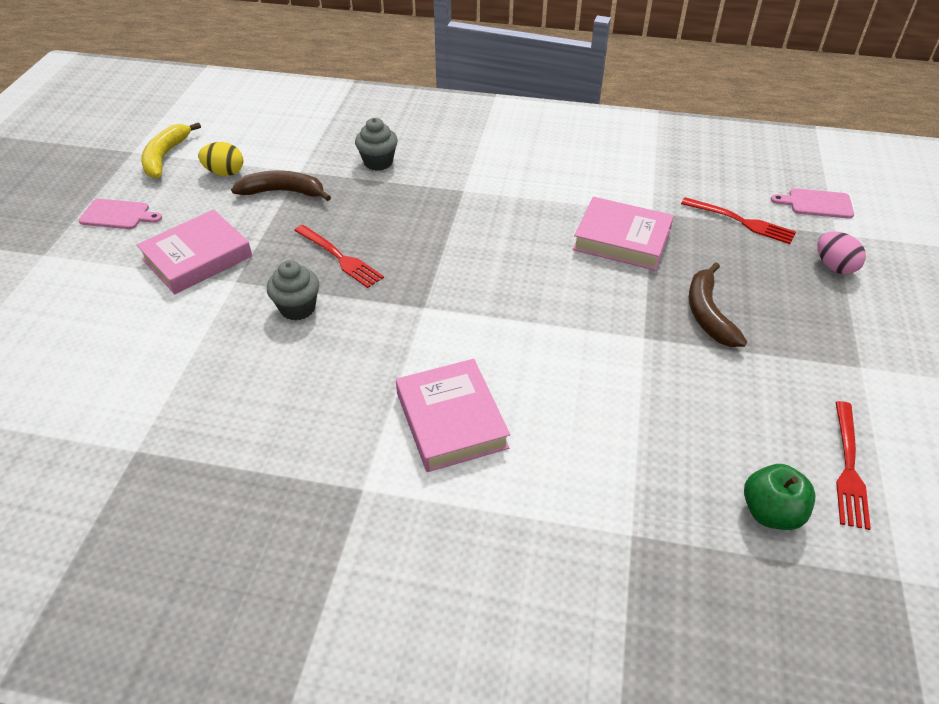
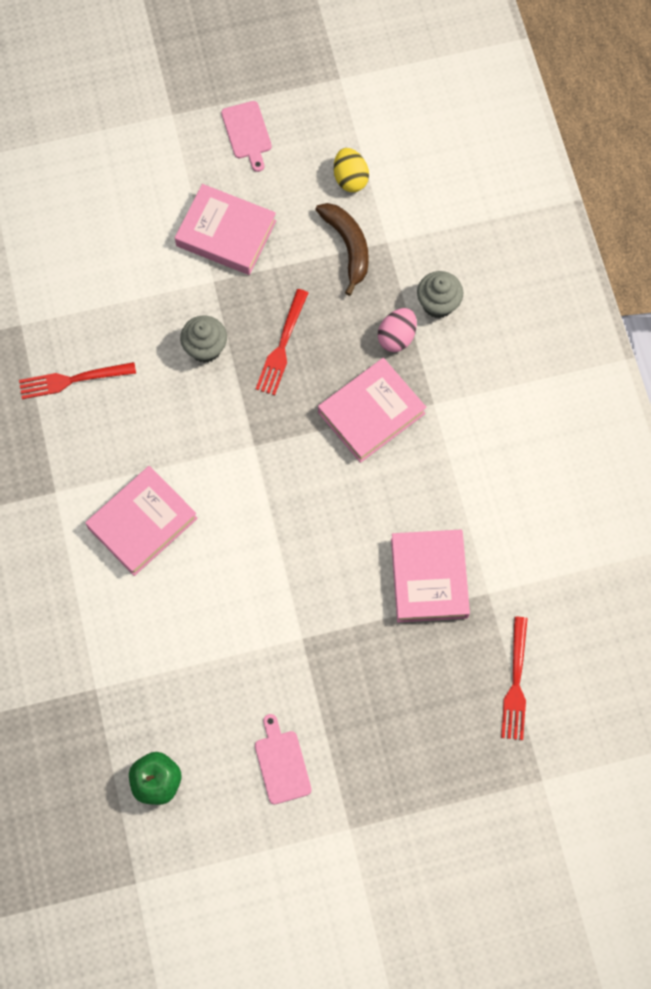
camera: 65 degrees right, 25 degrees up
yellow banana [141,122,201,179] -> none
brown banana [689,262,747,347] -> none
pink cutting board [771,188,854,219] -> pink cutting board moved to [255,714,312,804]
pink egg [817,232,866,275] -> pink egg moved to [378,308,417,352]
red fork [835,401,871,530] -> red fork moved to [19,362,136,399]
none -> pink book [318,358,427,463]

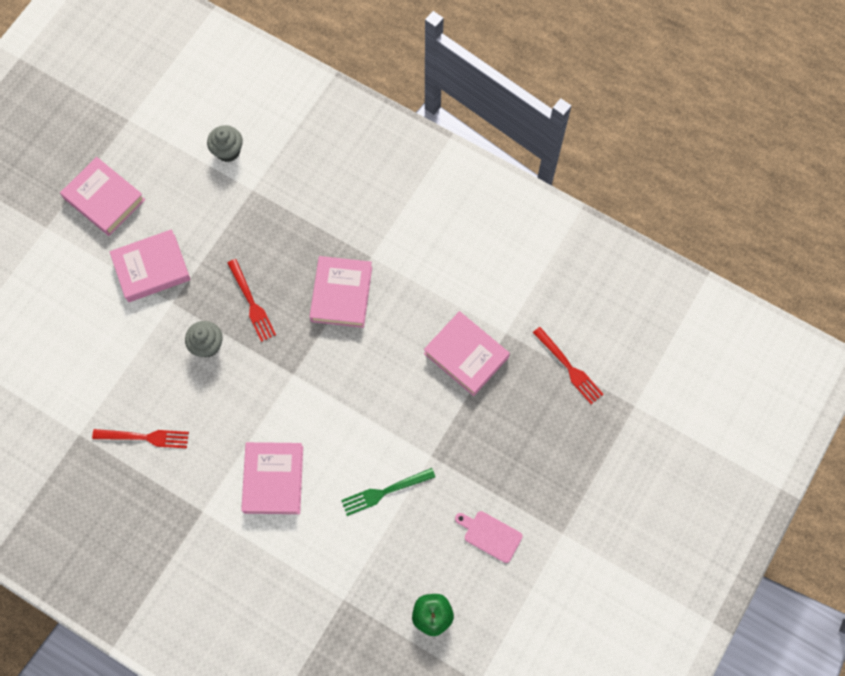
camera: 45 degrees left, 0 degrees up
red fork [19,362,136,399] -> red fork turned 120 degrees counterclockwise [92,429,189,448]
pink cutting board [221,101,272,172] -> pink book [60,157,145,236]
brown banana [315,203,369,296] -> none
yellow egg [334,148,369,192] -> none
pink egg [378,308,417,352] -> none
grey cupcake [417,271,463,318] -> grey cupcake moved to [207,125,243,162]
none -> green fork [341,468,435,516]

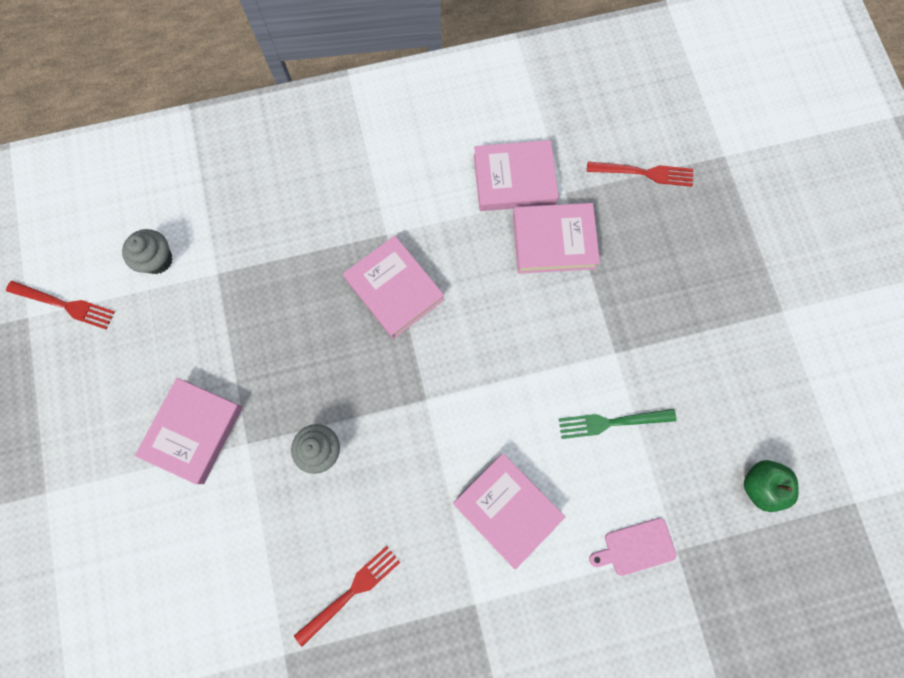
camera: 45 degrees left, 5 degrees up
pink book [60,157,145,236] -> pink book moved to [474,140,559,211]
red fork [227,259,276,342] -> red fork moved to [6,281,115,330]
green fork [341,468,435,516] -> green fork turned 60 degrees clockwise [559,409,676,439]
pink cutting board [455,511,523,563] -> pink cutting board moved to [589,518,677,576]

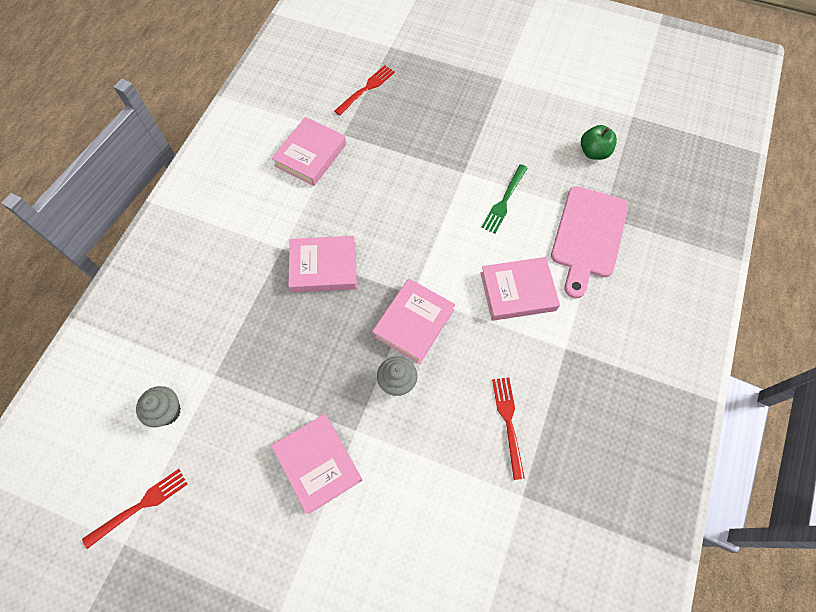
camera: 55 degrees left, 10 degrees down
pink book [513,203,600,274] -> pink book moved to [372,278,455,364]
pink cutting board [589,518,677,576] -> pink cutting board [551,186,628,299], size x2.00

